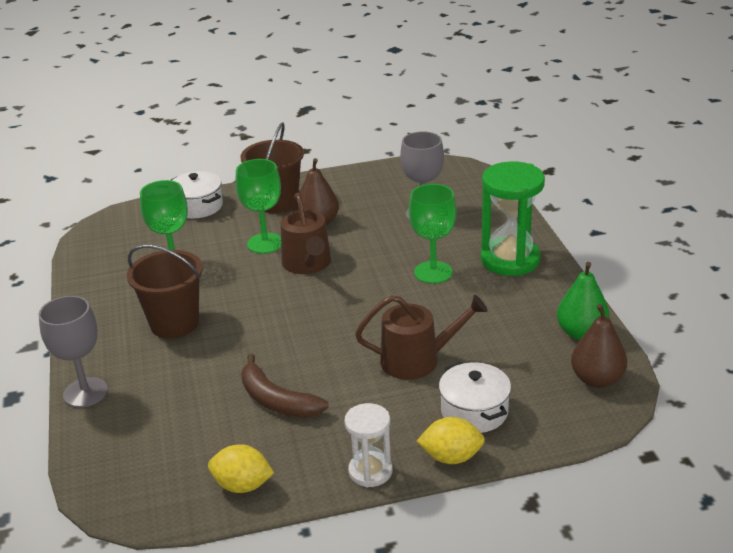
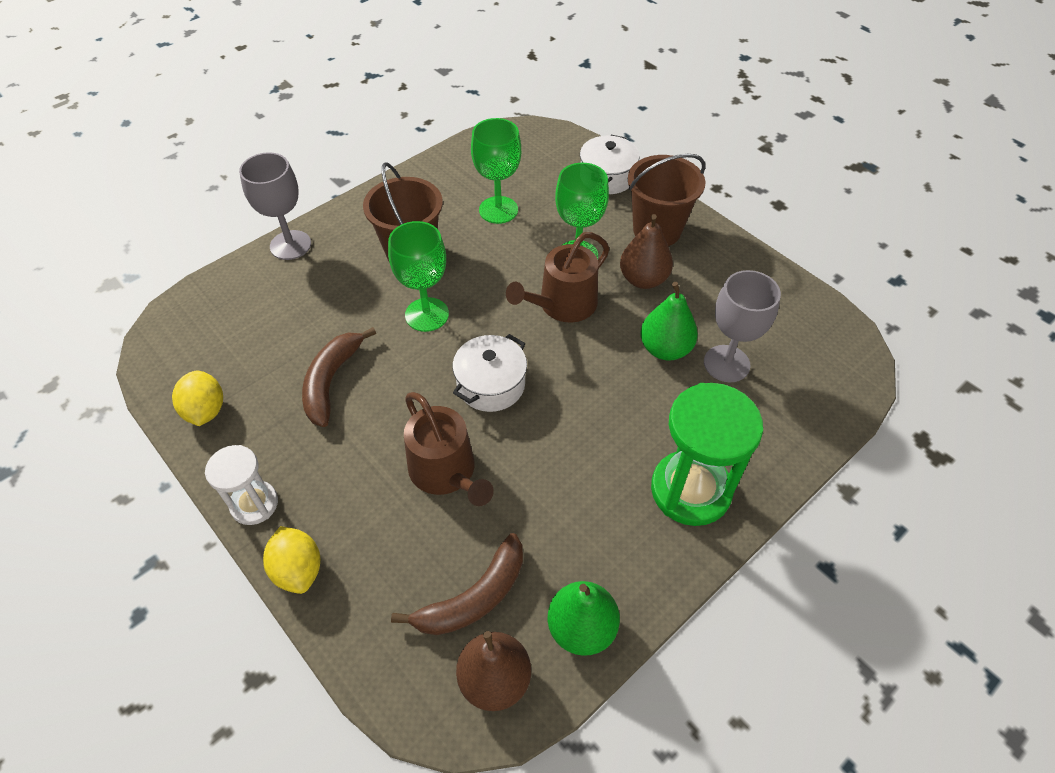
camera: 60 degrees right, 20 degrees up
green goblet [409,184,457,284] -> green goblet moved to [388,221,449,332]
white pot [439,362,511,433] -> white pot moved to [453,334,527,412]
none -> brown banana [391,533,523,635]
none -> green pear [640,282,698,361]

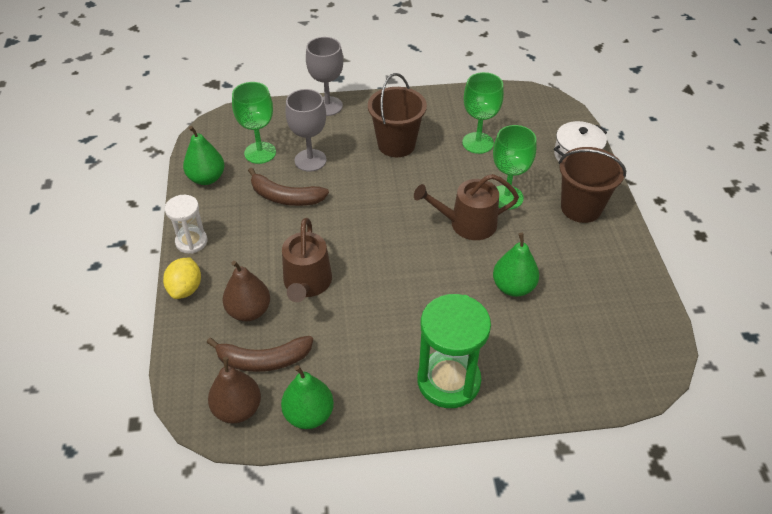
camera: 35 degrees right, 5 degrees down
yellow lemon [172,371,223,426] -> green pear [183,126,225,185]
brown banana [302,327,376,427] -> brown banana turned 120 degrees counterclockwise [248,168,329,206]
green goblet [388,221,449,332] -> green goblet moved to [232,82,276,164]
white pot [453,334,527,412] -> none
brown pear [620,214,673,289] -> brown pear moved to [223,261,270,321]
grey goblet [704,270,781,382] -> grey goblet moved to [285,89,327,172]

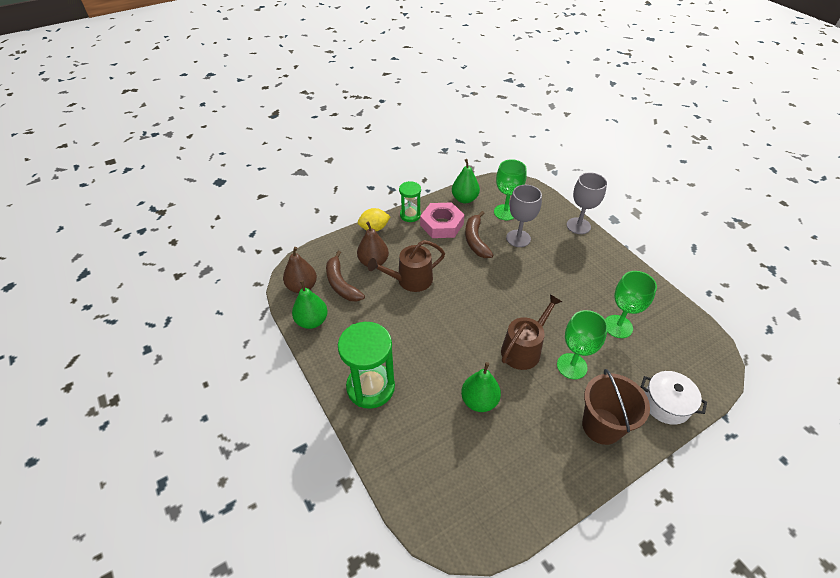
camera: 65 degrees right, 0 degrees up
white hourglass [165,195,208,254] -> green hourglass [399,181,421,222]
brown bucket [368,73,427,157] -> none
brown watering can [414,174,519,240] -> brown watering can turned 75 degrees clockwise [501,294,562,370]
none -> pink nut [420,202,464,238]

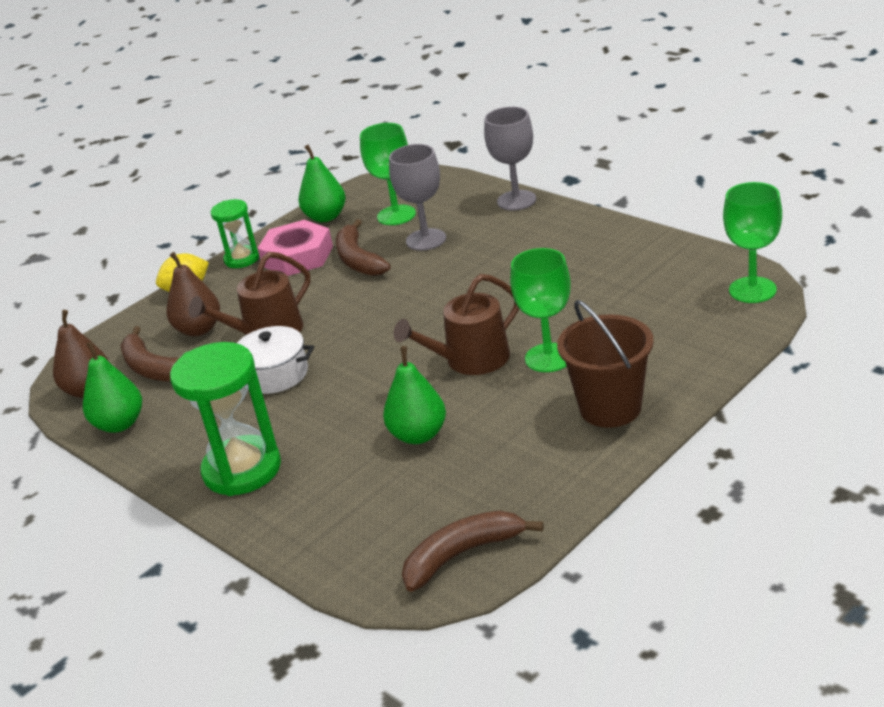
camera: 10 degrees left, 15 degrees down
brown watering can [501,294,562,370] -> brown watering can turned 150 degrees counterclockwise [394,274,519,375]
green goblet [605,271,657,338] -> green goblet moved to [723,182,782,303]
white pot [641,371,707,425] -> white pot moved to [237,326,314,394]
none -> brown banana [402,510,544,592]

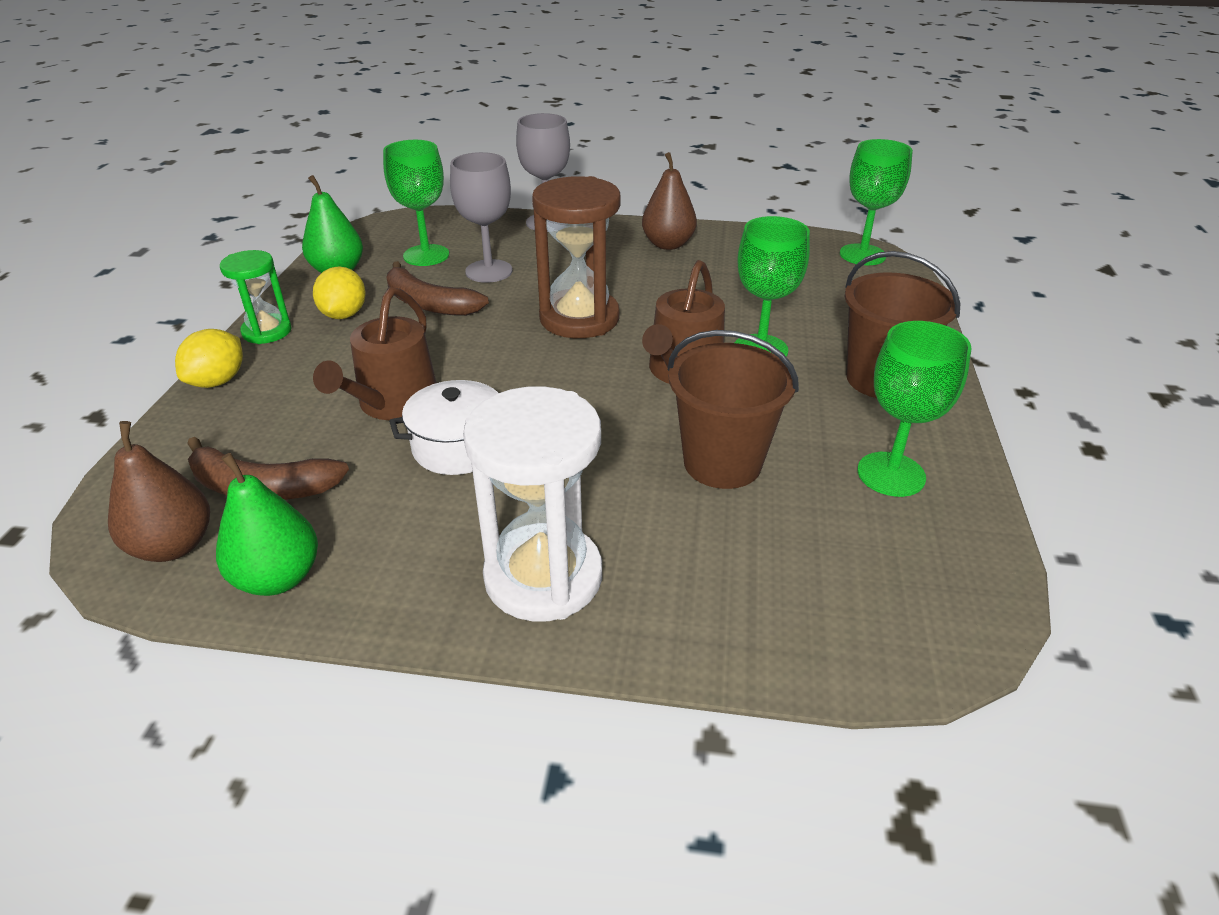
camera: 40 degrees left, 5 degrees up
brown pear [167,252,220,336] -> brown pear moved to [642,152,697,250]
green hourglass [170,342,281,496] -> white hourglass [463,386,602,622]
pink nut [257,220,333,276] -> yellow lemon [313,267,366,319]
green pear [383,346,446,444] -> brown bucket [668,330,799,489]
brown banana [402,510,544,592] -> none
none -> brown hourglass [532,176,621,338]
none -> green goblet [857,321,972,497]

